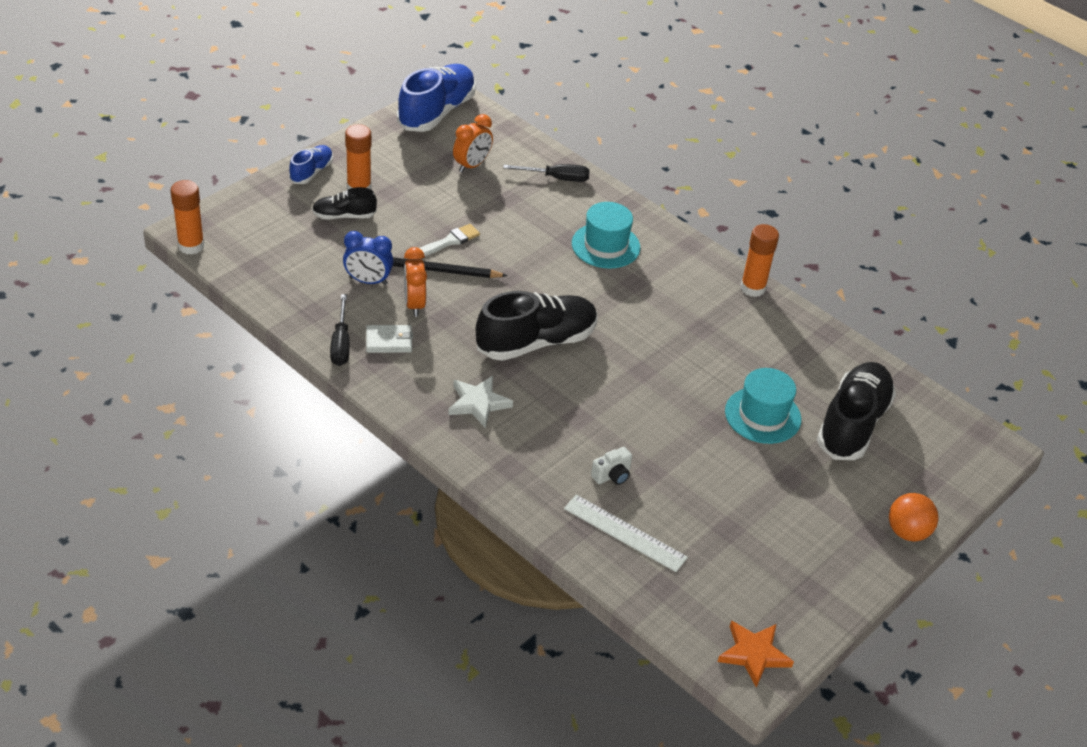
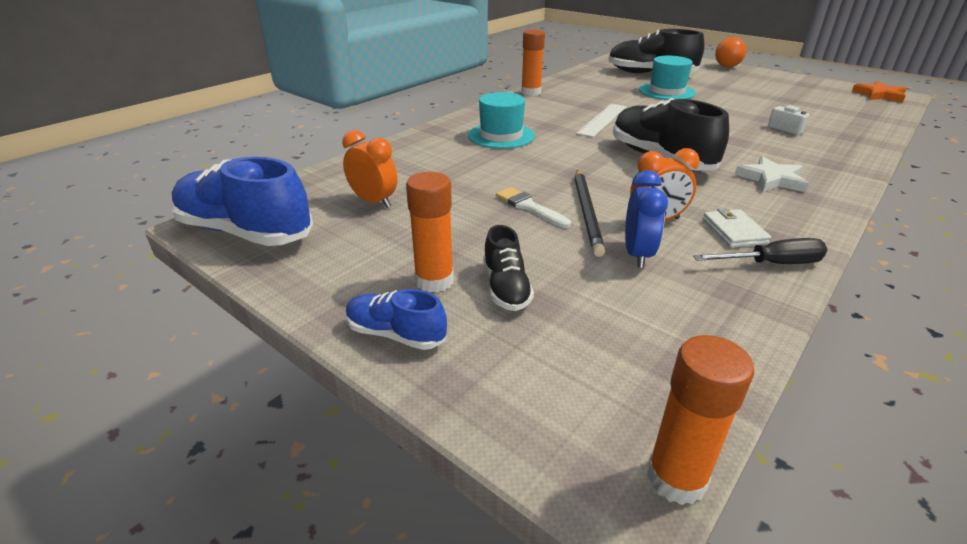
camera: 90 degrees left, 10 degrees down
black screwdriver [503,164,590,182] -> none
white ruler [564,495,688,572] -> white ruler moved to [576,104,627,137]

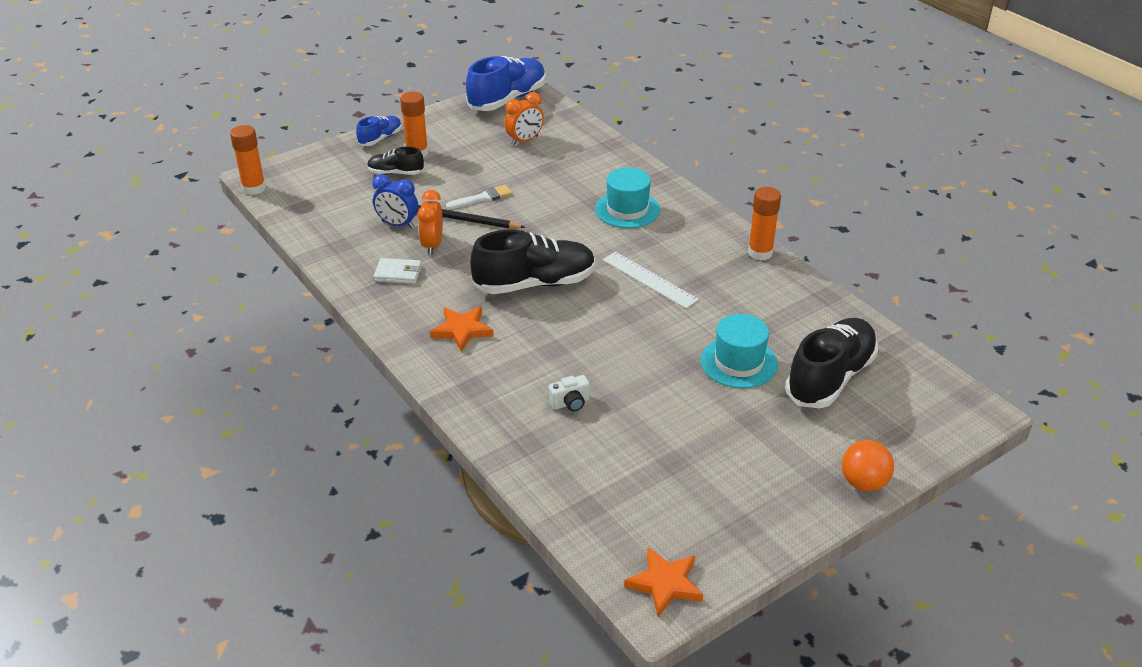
camera: 105 degrees right, 5 degrees up
black screwdriver [693,238,827,264] -> none
white star [735,156,809,192] -> orange star [430,307,494,352]

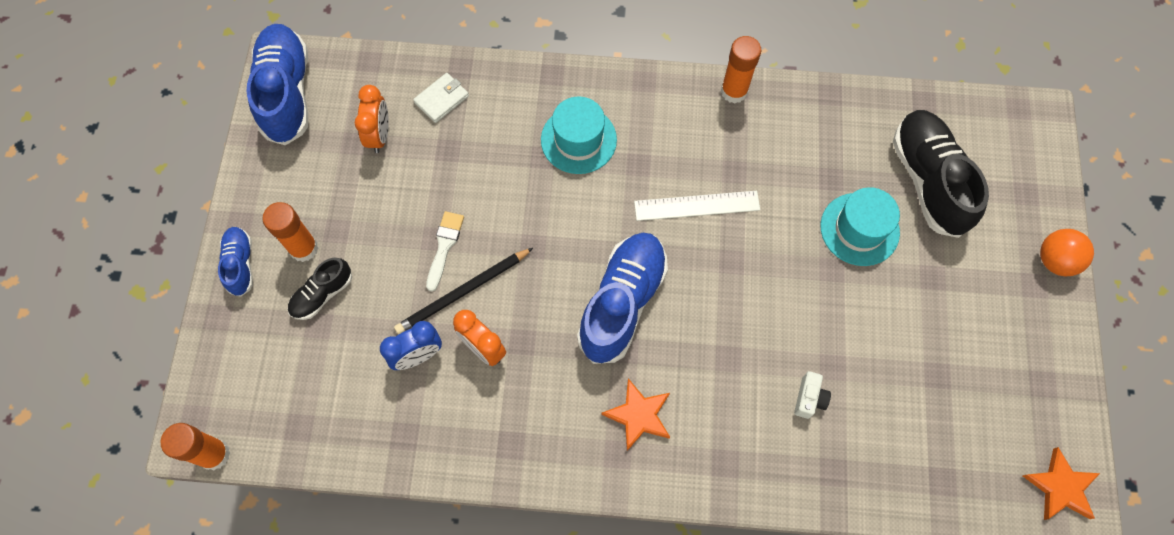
camera: 50 degrees left, 30 degrees up
white wallet [374,258,422,284] -> white wallet moved to [413,73,469,123]
black shoe [470,229,596,294] -> blue shoe [577,233,668,364]

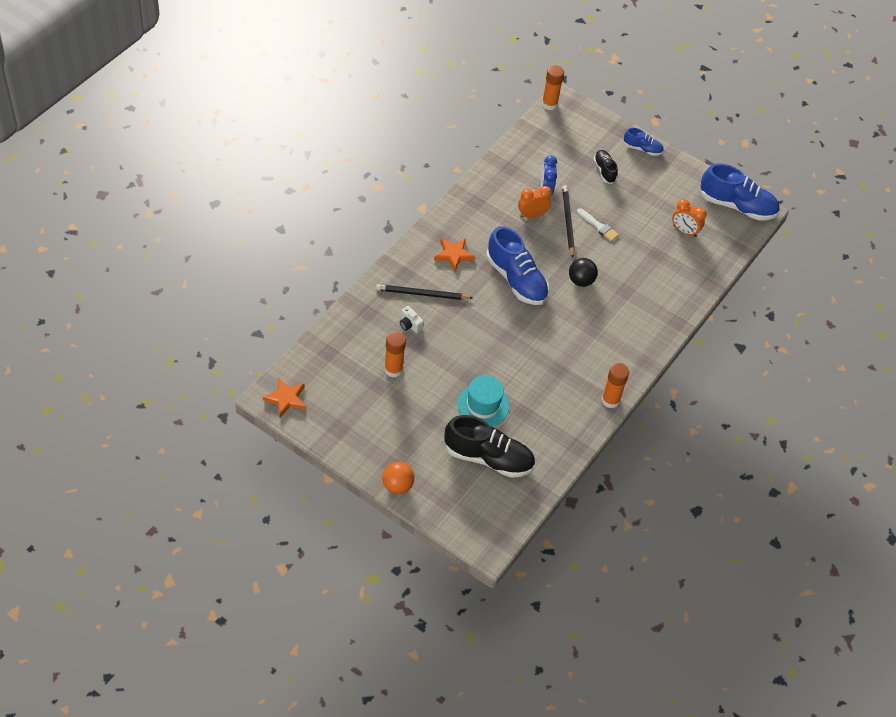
camera: 115 degrees right, 15 degrees down
orange glue stick [262,202,318,262] -> orange glue stick moved to [384,331,406,377]
white wallet [413,73,469,123] -> none
turquoise hat [541,96,617,174] -> none
white ruler [634,191,760,221] -> none
none -> black pencil [376,284,472,300]
none -> black ball [569,258,598,287]

